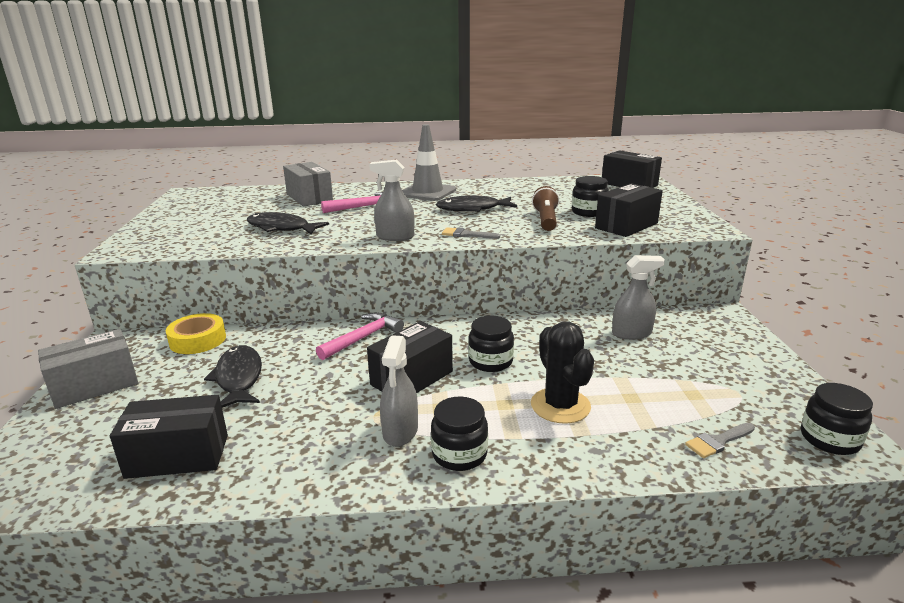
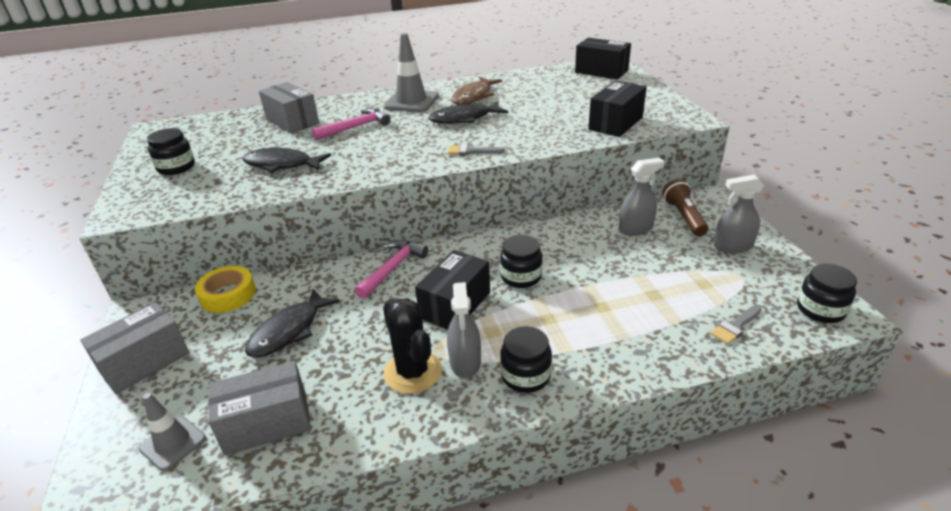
camera: 10 degrees left, 10 degrees up
black box [110,395,228,479] -> grey box [208,361,311,455]
black fish [204,345,262,408] -> black fish turned 120 degrees counterclockwise [245,289,340,358]
grey spray bottle [369,160,414,241] -> grey spray bottle moved to [713,175,764,253]
black cactus [531,321,594,424] -> black cactus moved to [383,298,442,394]
brown flashlight [532,186,559,231] -> brown flashlight moved to [662,179,709,236]
black jar [572,176,609,217] -> black jar moved to [147,128,195,175]
none -> grey traffic cone [138,393,206,471]
none -> brown fish [452,77,502,105]

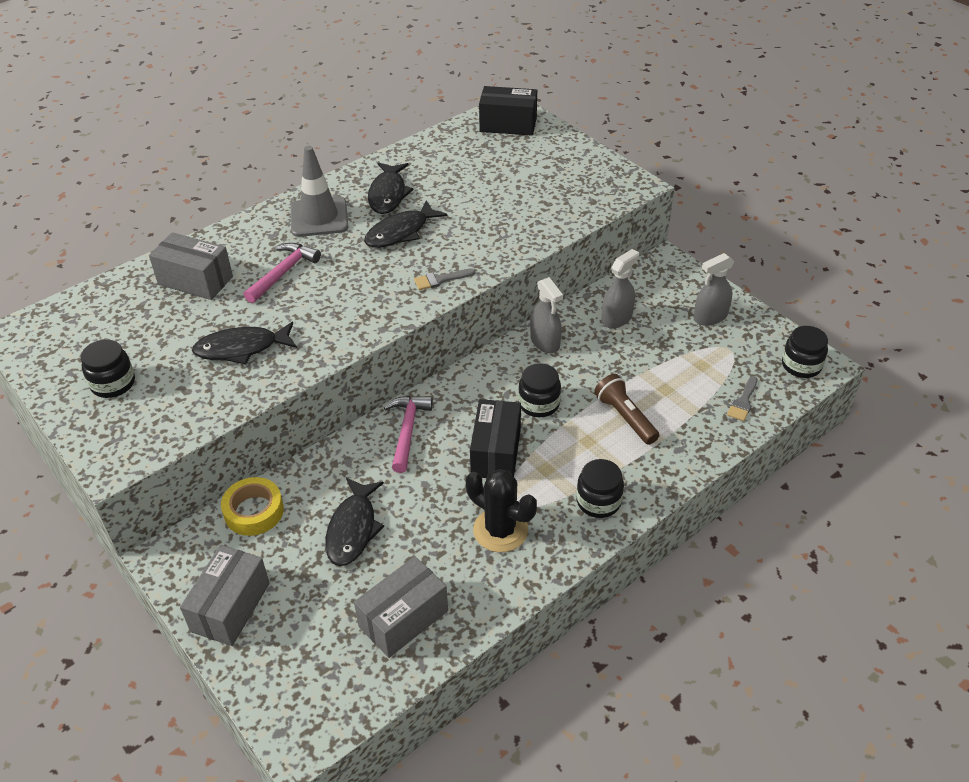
camera: 25 degrees left, 10 degrees up
grey traffic cone [138,393,206,471] -> none
grey spray bottle [447,282,481,378] -> grey spray bottle moved to [530,277,563,353]
brown fish [452,77,502,105] -> black fish [368,162,414,214]
black box [588,80,647,137] -> none
brown flashlight [662,179,709,236] -> brown flashlight moved to [594,374,659,445]

